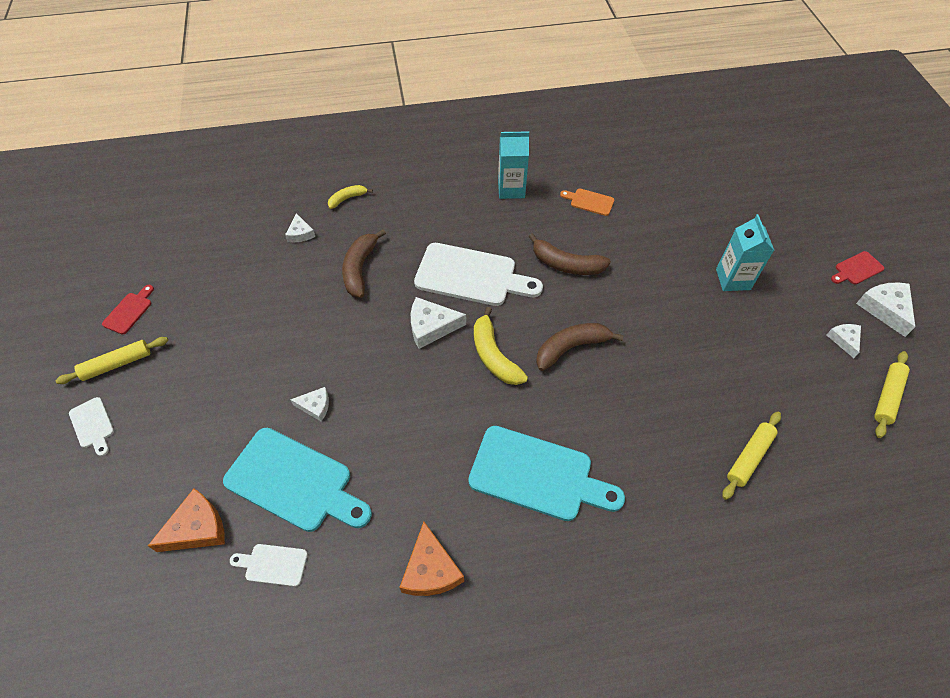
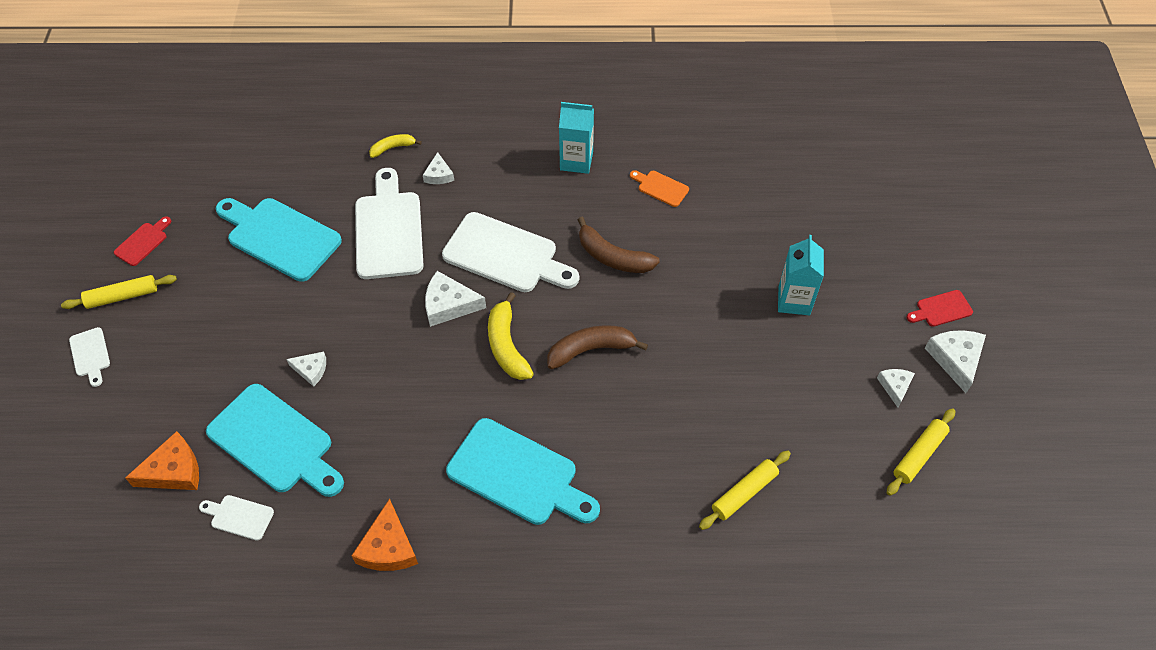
camera: 10 degrees right, 0 degrees up
white cheese [285,213,315,242] -> white cheese moved to [423,152,454,184]
brown banana [342,229,386,298] -> white cutting board [355,168,424,279]
none -> turquoise cutting board [216,198,342,282]

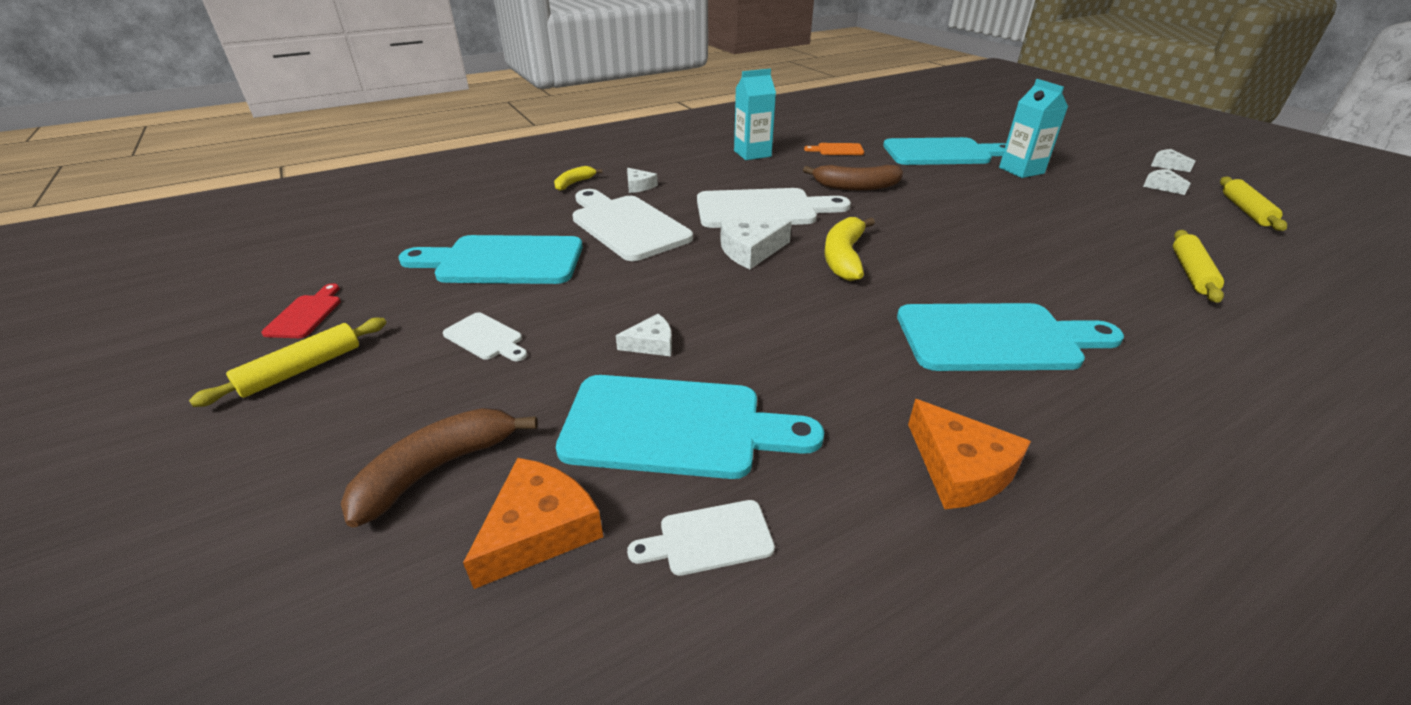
camera: 30 degrees left, 20 degrees down
white cutting board [69,327,110,387] -> white cutting board moved to [443,312,527,361]
yellow banana [488,292,534,380] -> yellow banana turned 60 degrees clockwise [825,217,875,281]
brown banana [547,325,648,370] -> brown banana moved to [341,408,538,528]
red cutting board [906,290,973,327] -> none
white cheese [925,330,986,393] -> white cheese [1151,149,1195,172], size x0.61
none -> turquoise cutting board [883,137,1006,165]

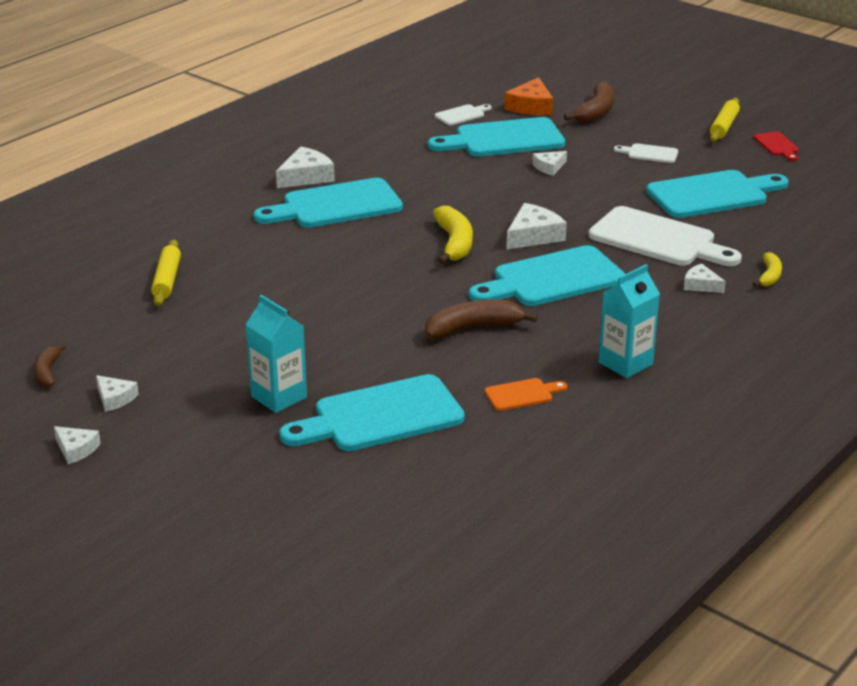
camera: 160 degrees right, 5 degrees down
white cutting board [697,188,851,228] -> turquoise cutting board [469,245,625,306]
orange cheese [908,399,1031,509] -> none
yellow rolling pin [1220,177,1287,231] -> brown banana [34,344,67,387]
none -> white cheese [276,146,335,188]

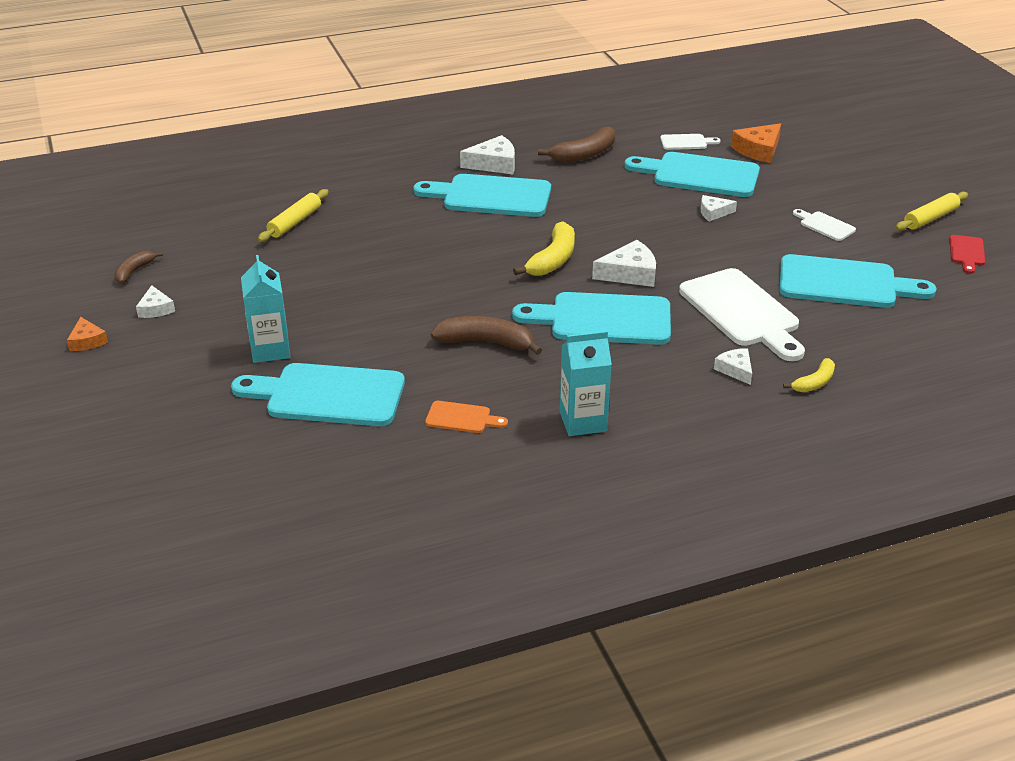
camera: 30 degrees right, 5 degrees up
white cheese [54,426,101,464] -> orange cheese [67,317,108,351]
brown banana [564,81,614,123] -> brown banana moved to [538,127,615,163]

